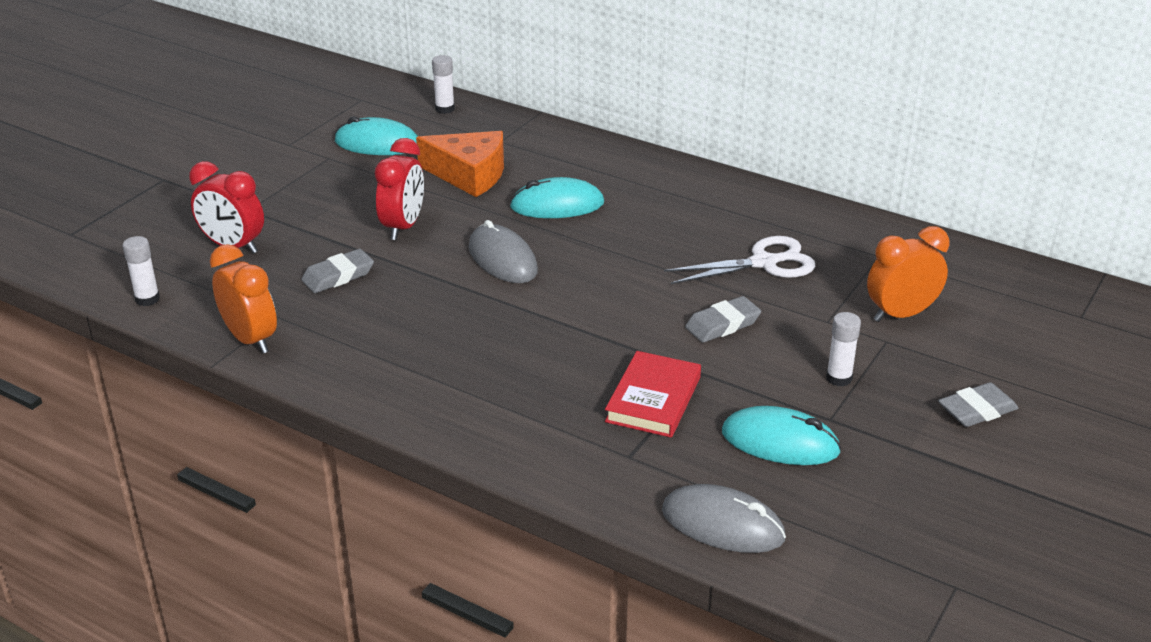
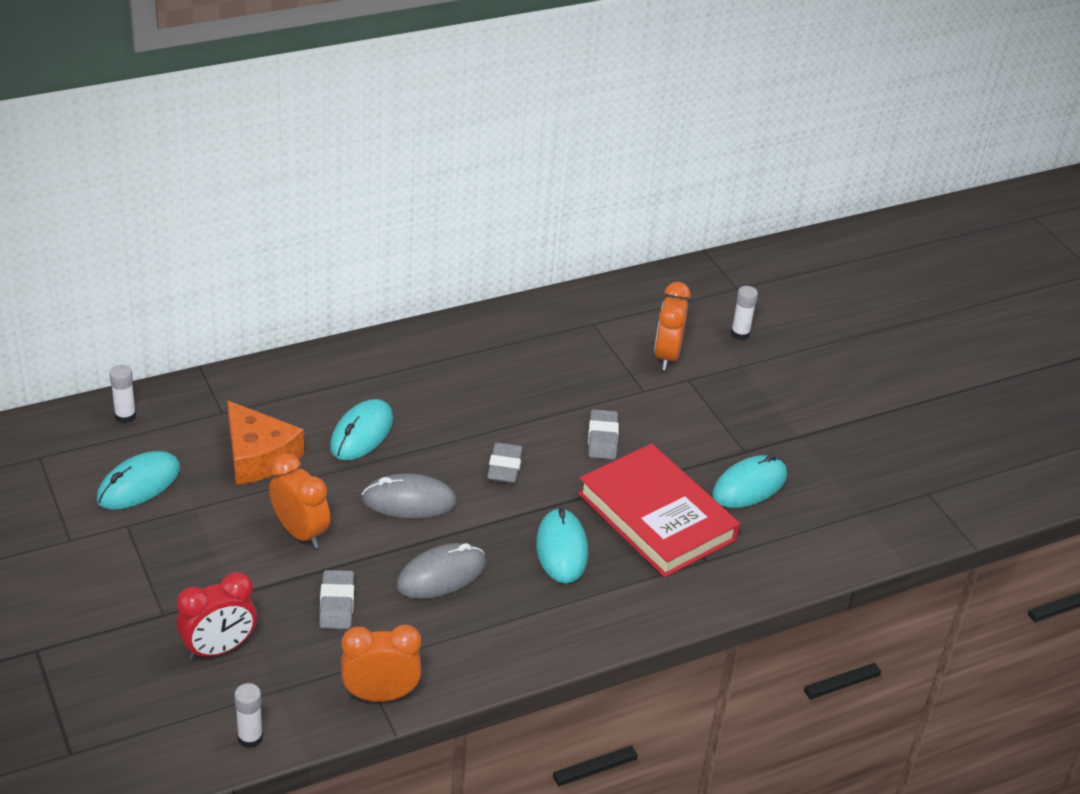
camera: 60 degrees left, 5 degrees up
red clock [375,138,424,240] -> orange clock [269,453,330,548]
orange cheese [416,131,504,197] -> orange cheese turned 90 degrees clockwise [227,400,304,485]
red book [605,351,701,438] -> red book [578,444,740,577], size x1.68
grey mouse [662,484,786,553] -> grey mouse moved to [396,543,486,599]
white scissors [664,236,816,284] -> none
white glue stick [826,312,861,387] -> white glue stick moved to [731,286,758,340]
grey eraser [938,382,1018,427] -> grey eraser moved to [487,442,523,484]
none -> turquoise mouse [536,508,588,583]

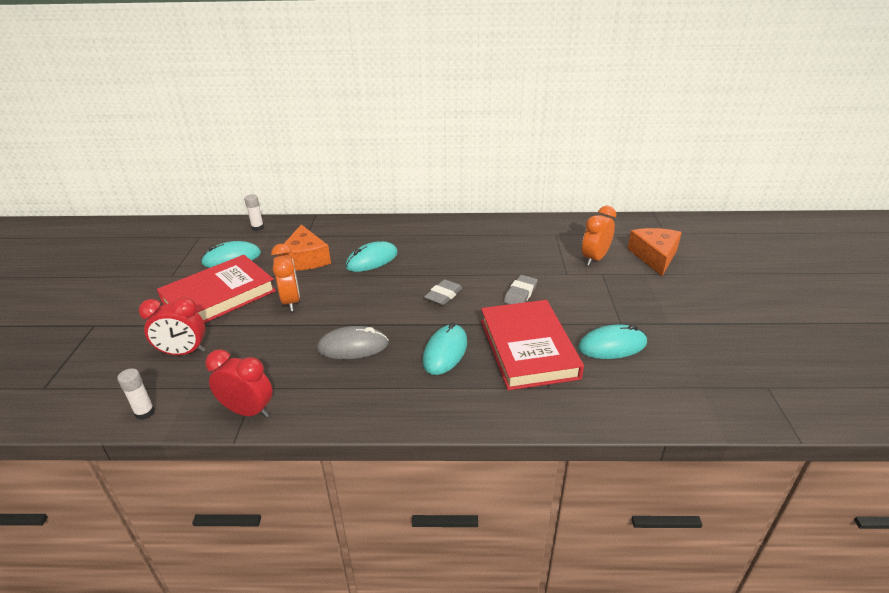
camera: 30 degrees right, 5 degrees down
grey eraser [319,570,354,629] -> none
orange clock [341,625,421,702] -> red clock [205,349,273,418]
grey mouse [362,474,457,518] -> none
white glue stick [731,286,758,340] -> orange cheese [627,228,682,276]
none -> red book [157,255,276,323]

